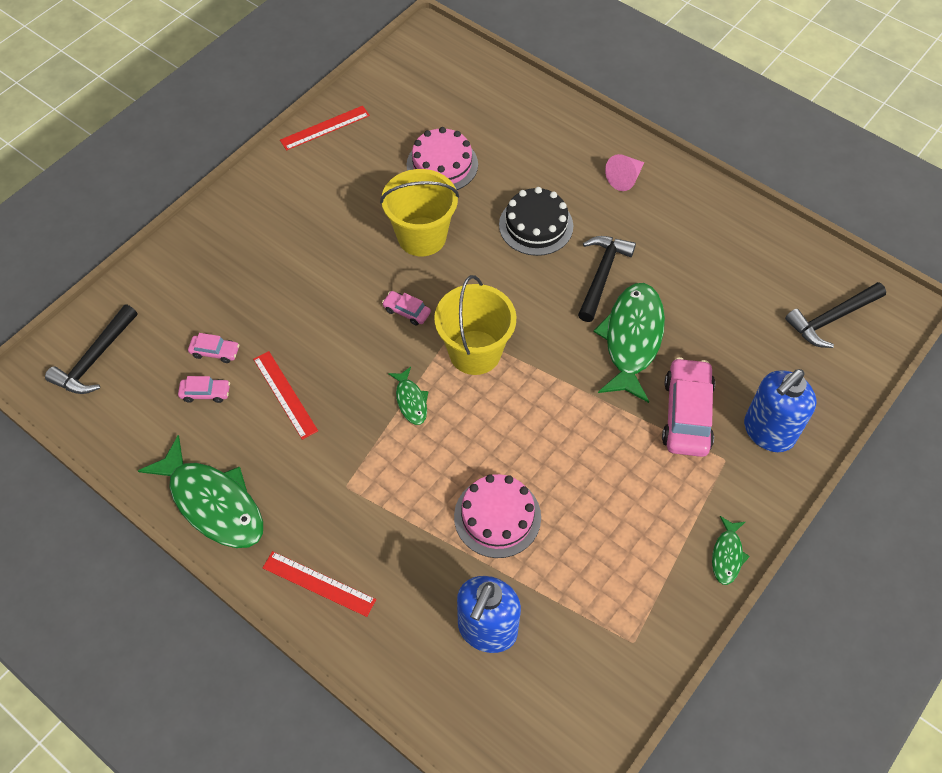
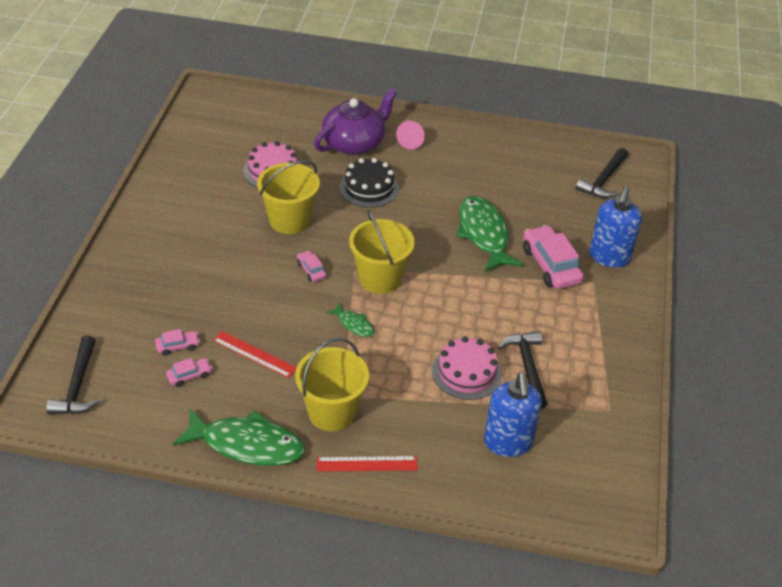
camera: 30 degrees left, 15 degrees down
red ruler [280,106,370,150] -> none
pink car [382,291,431,326] -> pink car turned 60 degrees clockwise [297,251,326,282]
black hammer [578,236,636,322] -> black hammer moved to [498,331,547,409]
green fish [712,516,750,585] -> none
none -> yellow bucket [295,338,369,432]
none -> purple teapot [314,88,397,155]

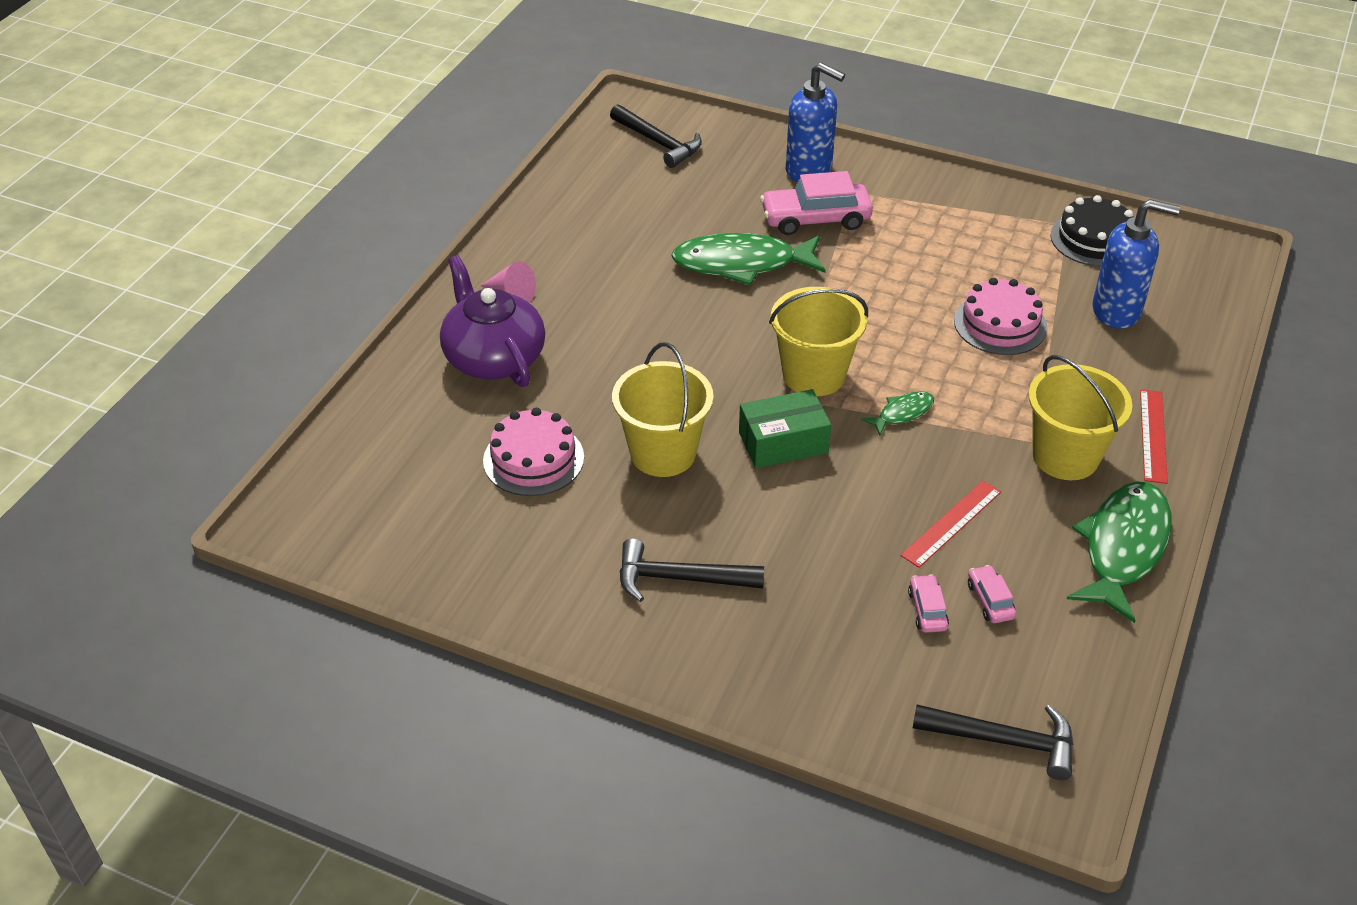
camera: 75 degrees left, 0 degrees up
pink car [297,251,326,282] -> green box [739,389,831,468]
black cake [339,158,399,208] -> black cake moved to [1050,195,1134,267]
black hammer [498,331,547,409] -> black hammer moved to [620,538,764,602]

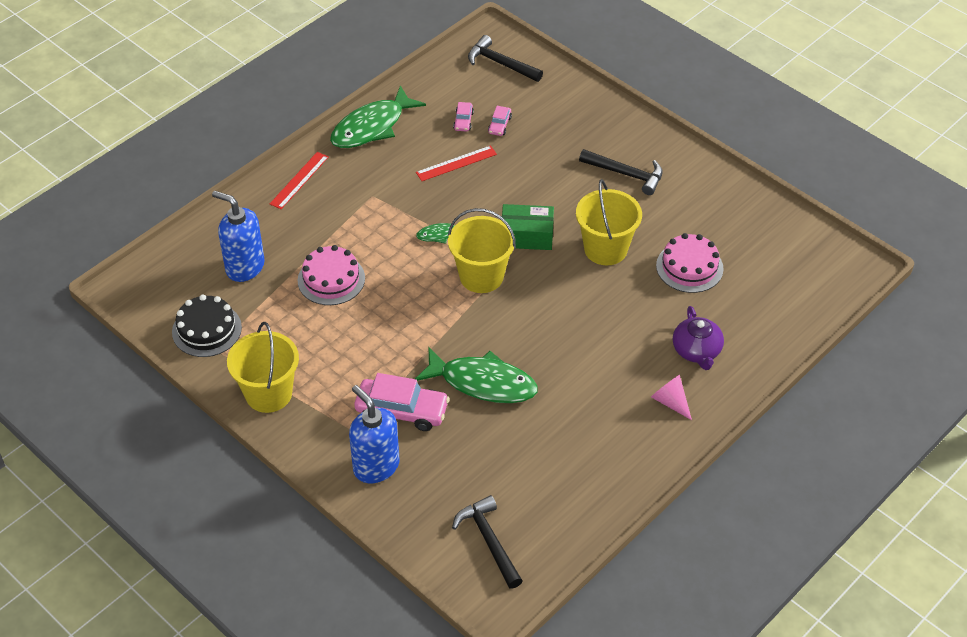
camera: 160 degrees left, 5 degrees up
purple teapot [440,255,545,387] -> purple teapot [673,306,724,370], size x0.66
yellow bucket [1028,355,1132,480] -> yellow bucket moved to [227,322,299,413]

